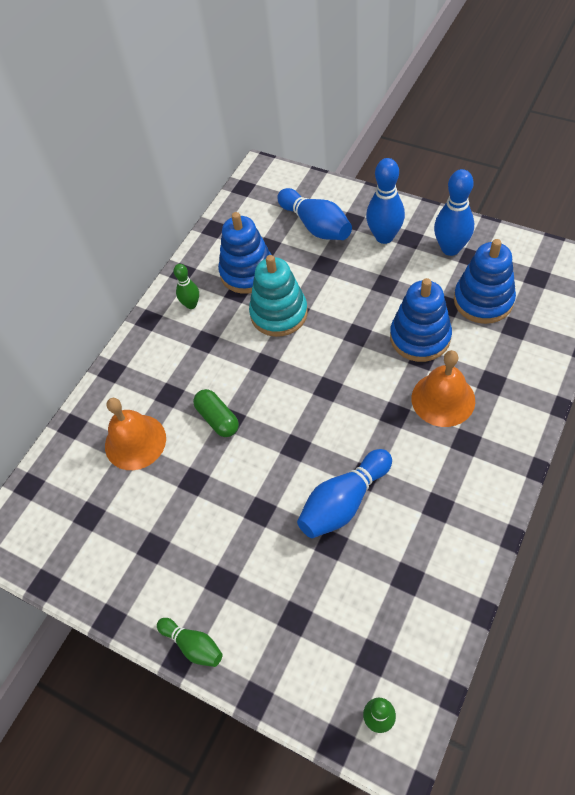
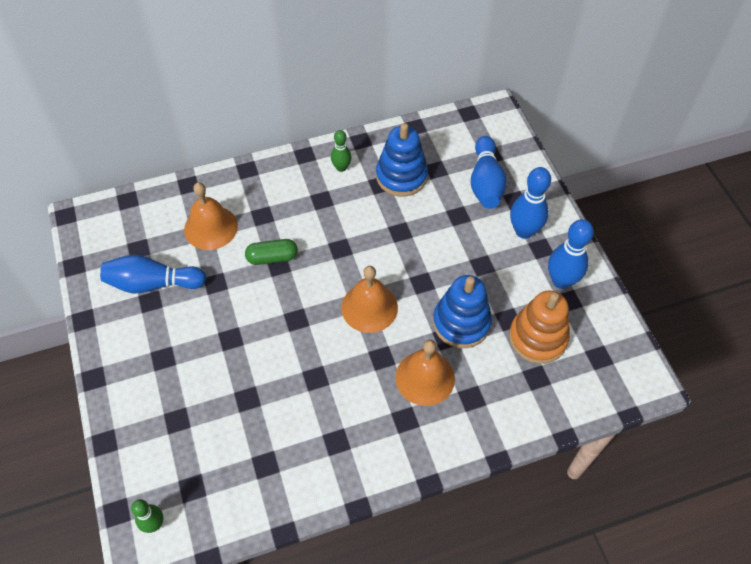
camera: 35 degrees right, 0 degrees up
green bowling pin [157,618,223,667] -> none
green capsule [193,389,239,437] -> green capsule turned 75 degrees clockwise [245,239,298,265]
turquoise stacking toy [249,255,308,337] -> none
blue bowling pin [297,449,392,538] -> blue bowling pin moved to [100,255,206,293]
blue stacking toy [454,239,516,324] -> orange stacking toy [509,291,570,364]
none -> orange bell [341,266,398,333]

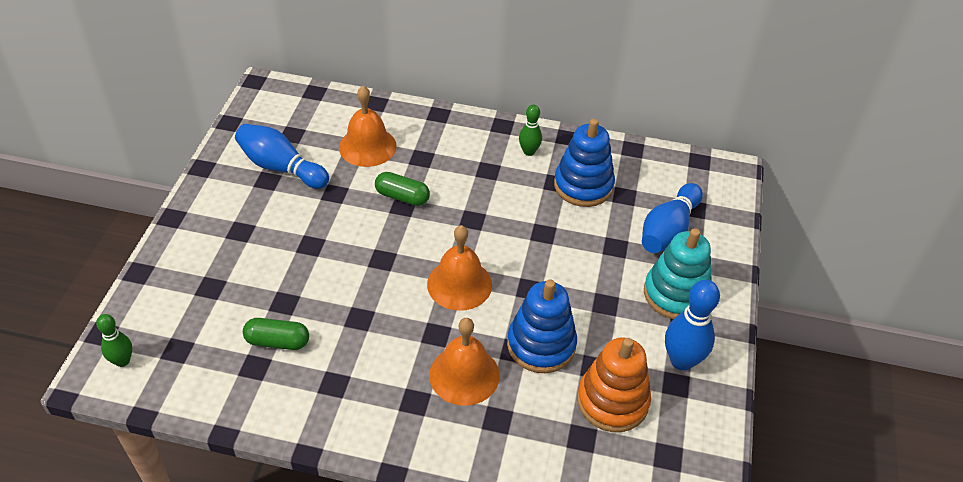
camera: 30 degrees right, 10 degrees down
blue bowling pin [510,167,551,239] -> turquoise stacking toy [644,228,712,319]
none -> green capsule [243,318,309,350]

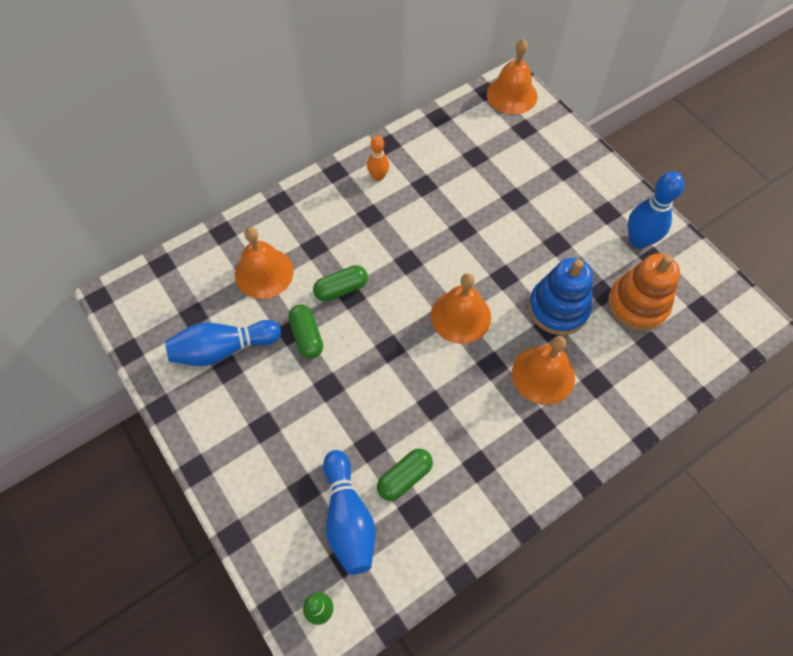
camera: 45 degrees left, 15 degrees up
green bowling pin [519,105,542,156] -> orange bowling pin [367,136,389,181]
blue stacking toy [554,119,615,207] -> none
blue bowling pin [642,183,703,253] -> blue bowling pin moved to [323,450,376,575]
turquoise stacking toy [644,228,712,319] -> none
none -> green capsule [288,304,323,359]
none -> orange bell [487,39,537,115]

